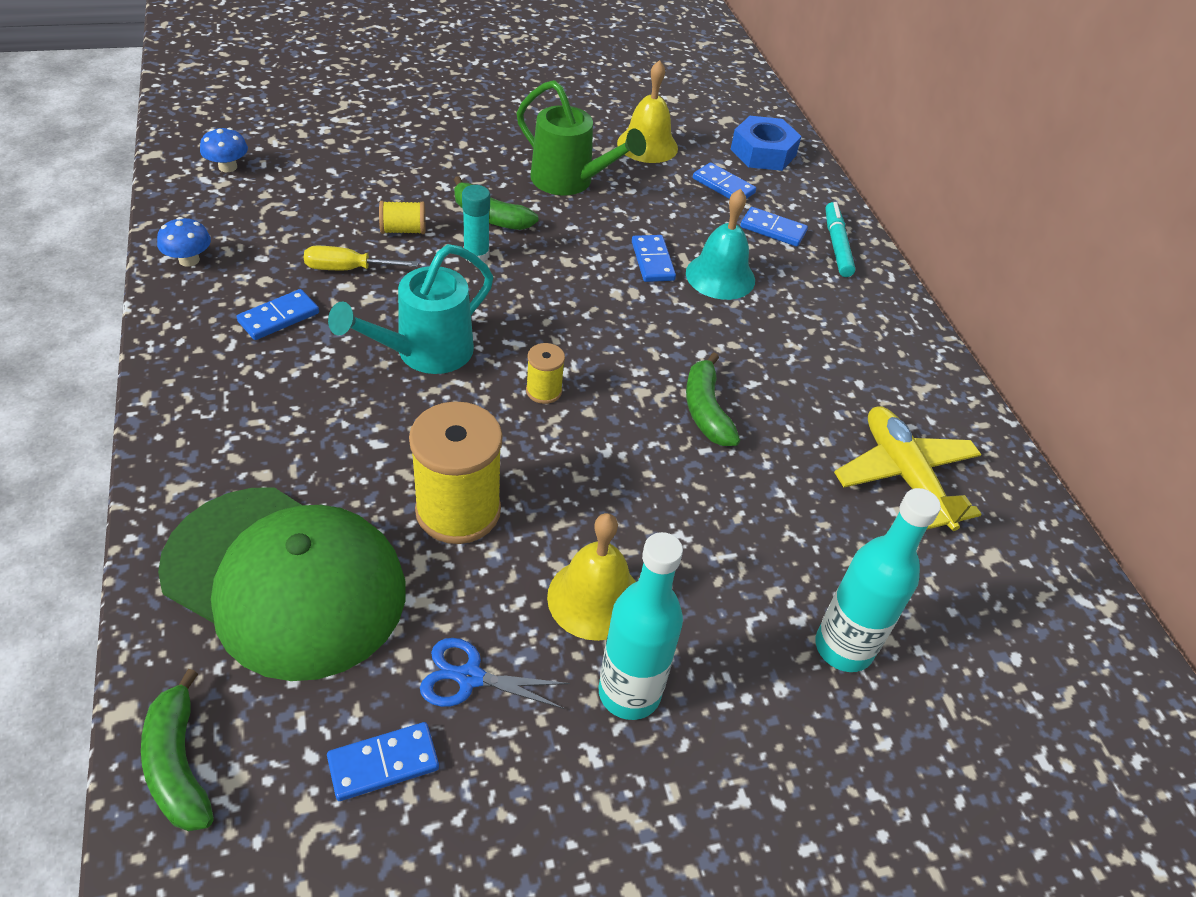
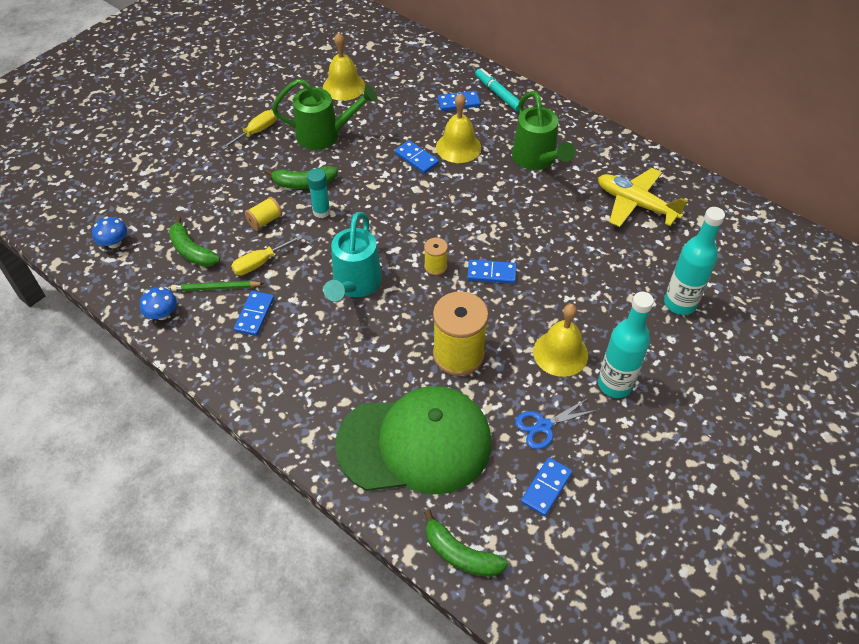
camera: 30 degrees left, 5 degrees up
turquoise bell [686,189,755,300] -> yellow bell [436,93,481,163]
green banana [686,353,740,446] -> green banana moved to [169,216,220,267]
blue domino [693,162,756,199] -> blue domino moved to [467,259,516,284]
blue nut [730,116,802,171] -> none
none -> green pencil [171,281,264,291]
none -> yellow screwdriver [221,110,277,149]
none -> green watering can [512,91,575,170]

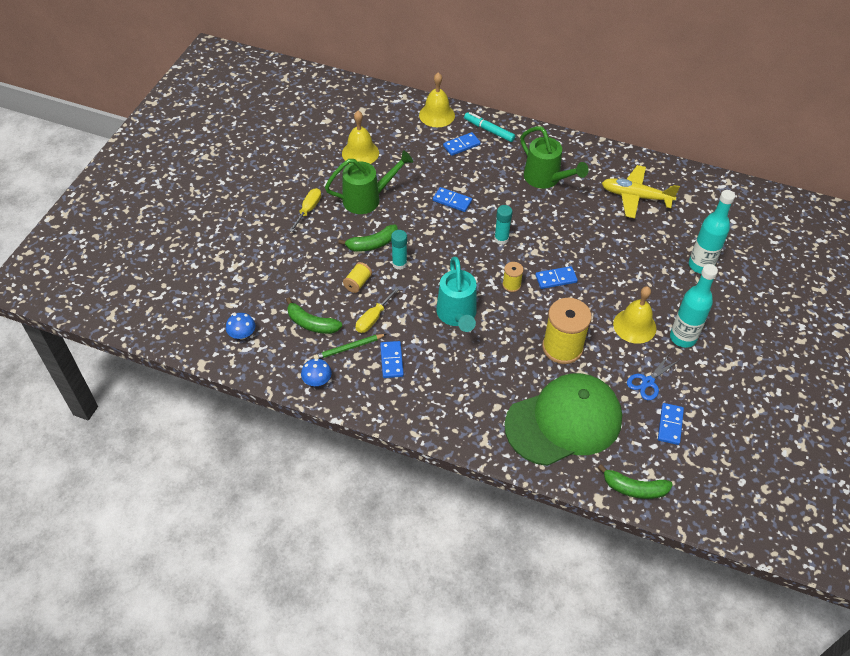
camera: 20 degrees left, 0 degrees up
yellow bell [436,93,481,163] -> yellow bell moved to [419,72,455,127]
none -> turquoise glue stick [494,205,513,245]

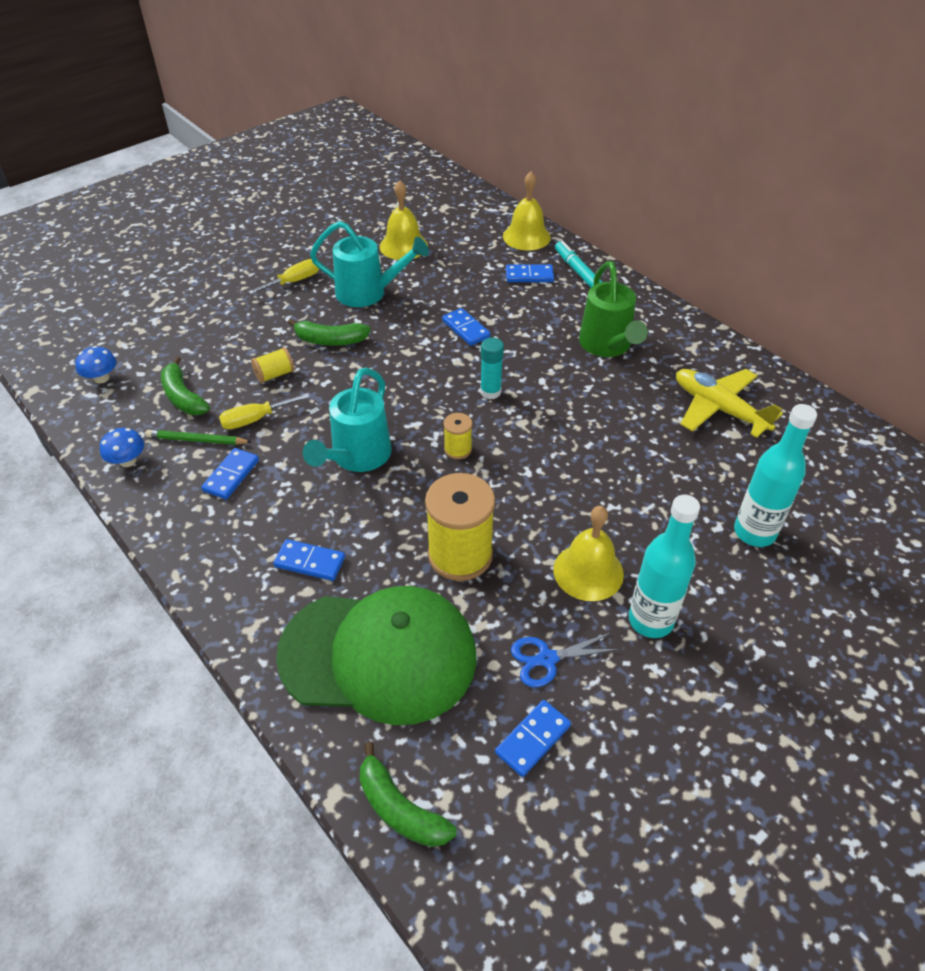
camera: 30 degrees right, 5 degrees down
green watering can [325,150,413,214] -> turquoise watering can [310,221,429,307]
turquoise glue stick [391,230,407,270] -> none
blue domino [535,266,578,289] -> blue domino moved to [273,539,345,581]

